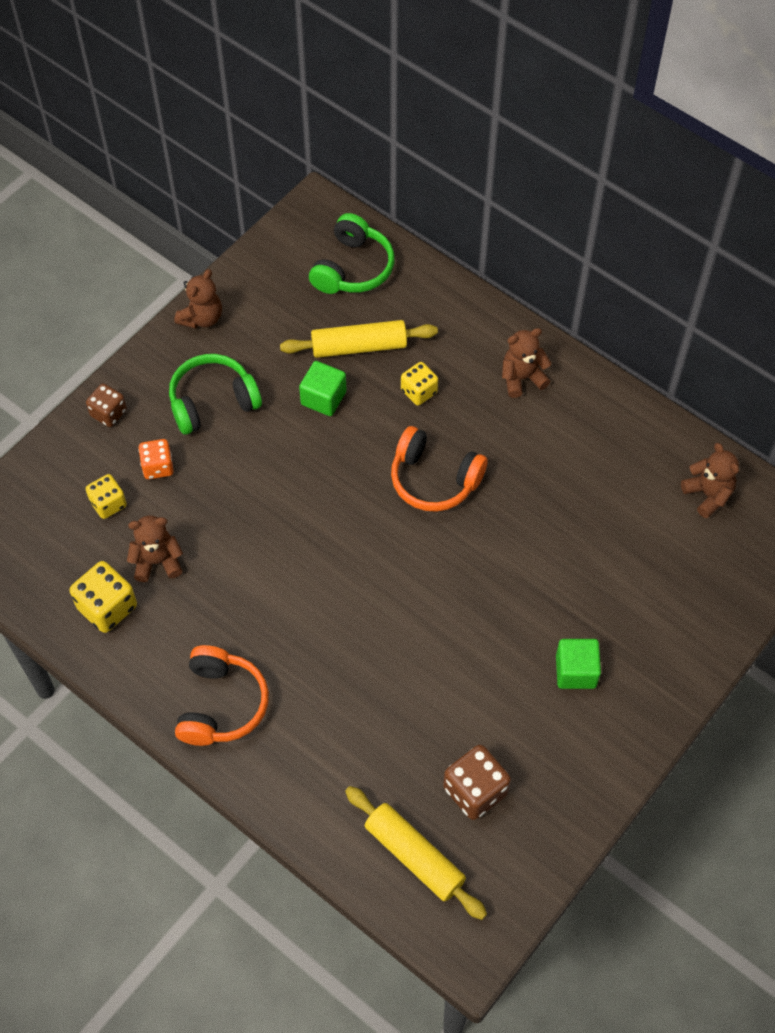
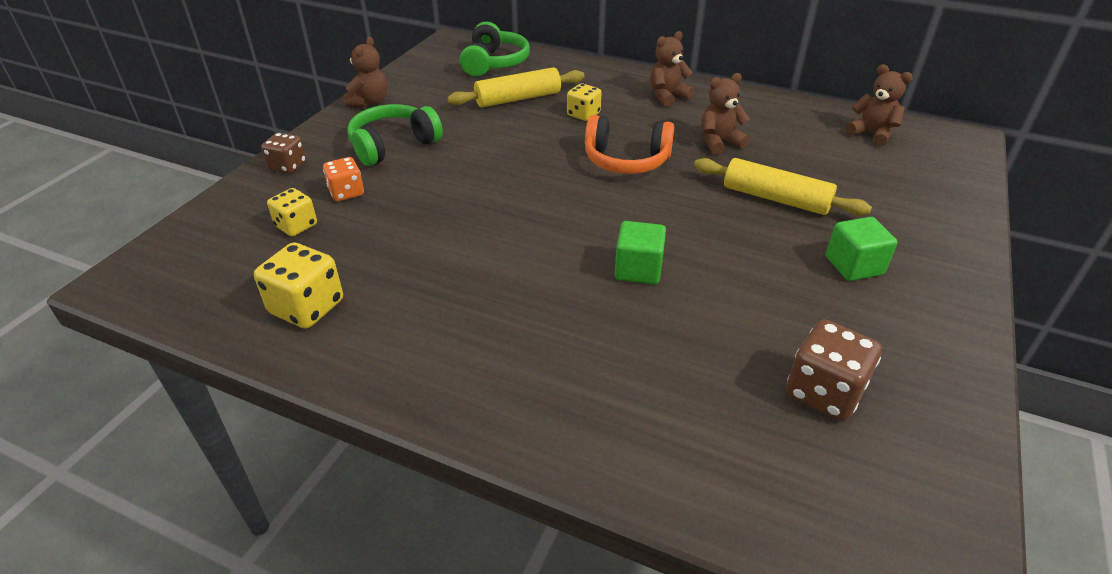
camera: 15 degrees left, 20 degrees down
brown teddy bear [127,516,183,582] -> brown teddy bear moved to [701,73,749,154]
orange headphones [175,645,269,746] -> none
green cube [299,361,346,416] -> green cube moved to [615,221,666,284]
yellow rolling pin [345,786,487,920] -> yellow rolling pin moved to [694,158,872,216]

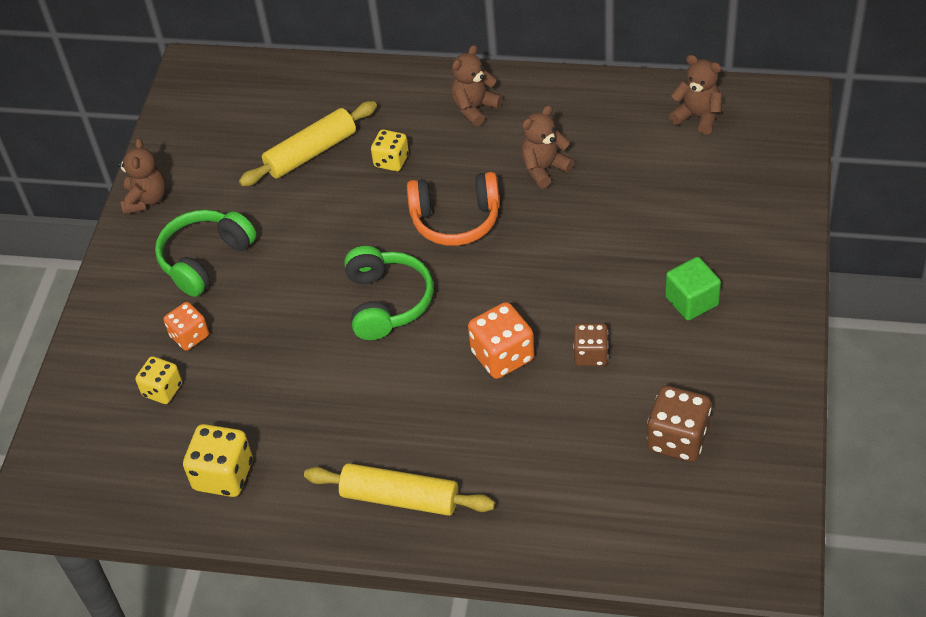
camera: 10 degrees left, 10 degrees up
brown dice [261,133,306,174] -> brown dice moved to [573,323,608,366]
green headphones [460,22,530,76] -> green headphones moved to [344,246,433,340]
green cube [615,221,666,284] -> orange dice [468,302,534,379]
yellow rolling pin [694,158,872,216] -> yellow rolling pin moved to [304,463,495,516]

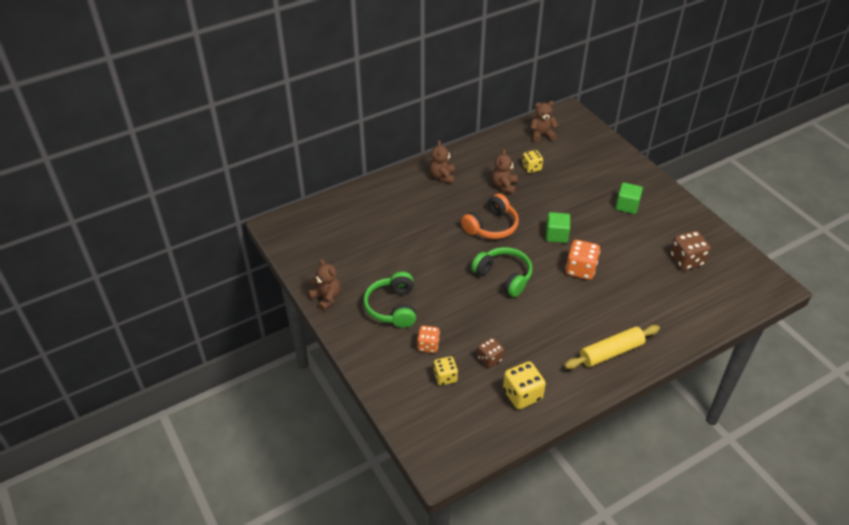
camera: 45 degrees left, 5 degrees down
yellow rolling pin [239,101,377,186] -> none
yellow dice [371,129,409,171] -> yellow dice moved to [522,150,543,173]
brown dice [573,323,608,366] -> brown dice moved to [477,338,504,368]
none -> green cube [546,212,570,243]

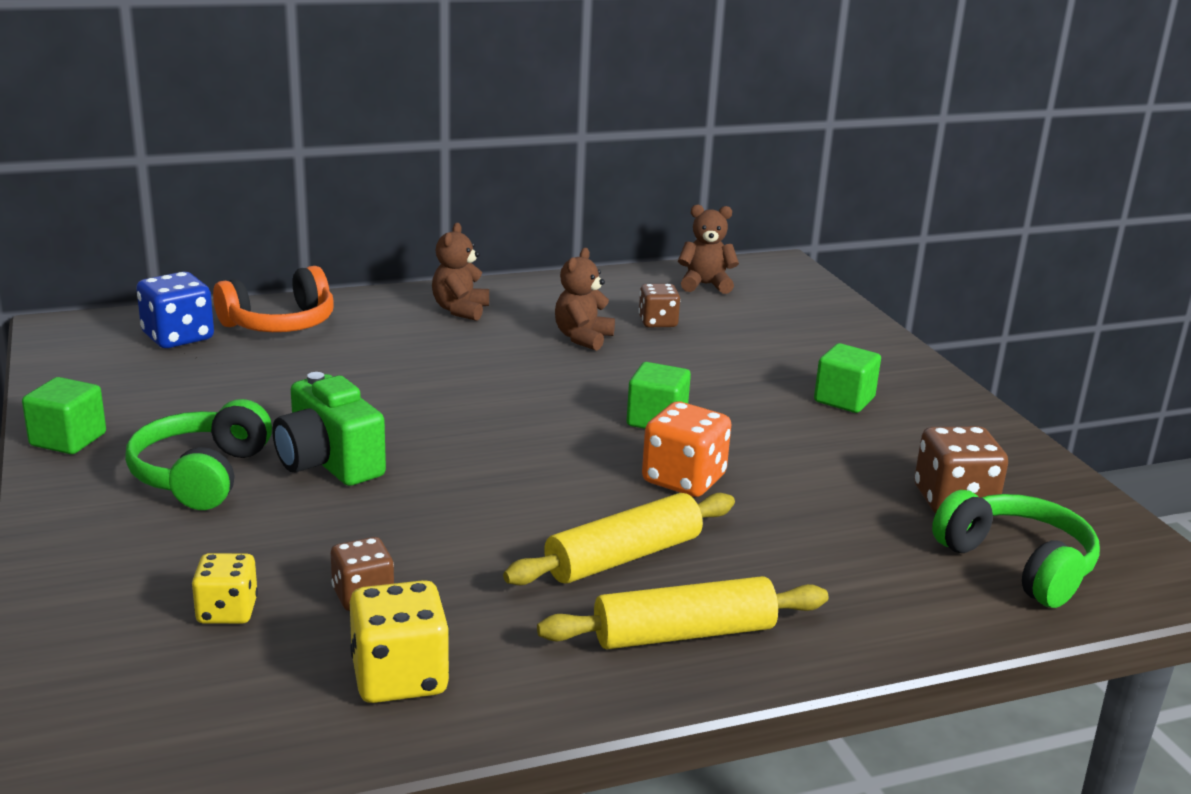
camera: 10 degrees right, 20 degrees down
brown teddy bear [308,259,340,311] -> green cube [22,377,106,454]
orange dice [417,326,440,353] -> none
orange headphones [461,193,519,239] -> orange headphones moved to [213,266,334,332]
green headphones [471,247,532,297] -> green headphones moved to [932,490,1100,608]
yellow dice [522,150,543,173] -> brown dice [639,284,680,327]
none -> blue dice [136,272,214,348]
none -> green camera [273,372,386,486]
none -> yellow rolling pin [503,493,735,585]

